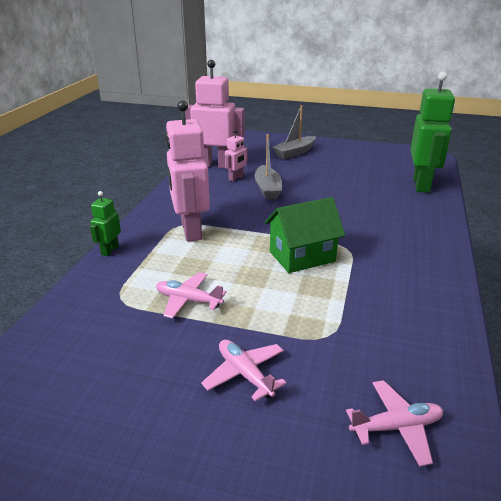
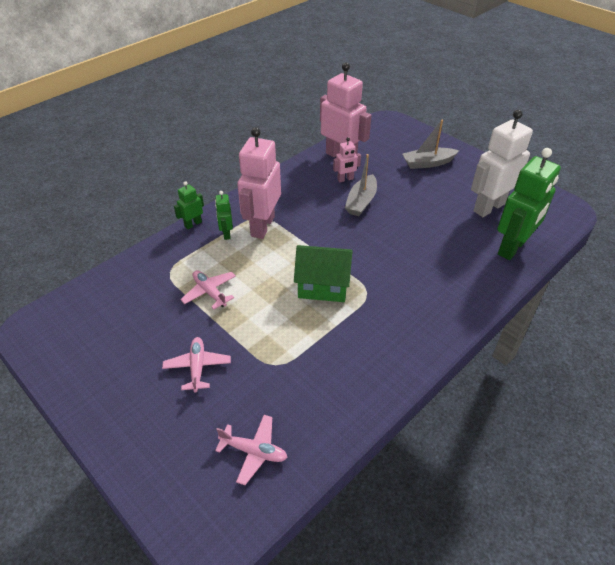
camera: 30 degrees right, 15 degrees up
none -> green robot [215,191,233,240]
none -> white robot [471,110,533,217]

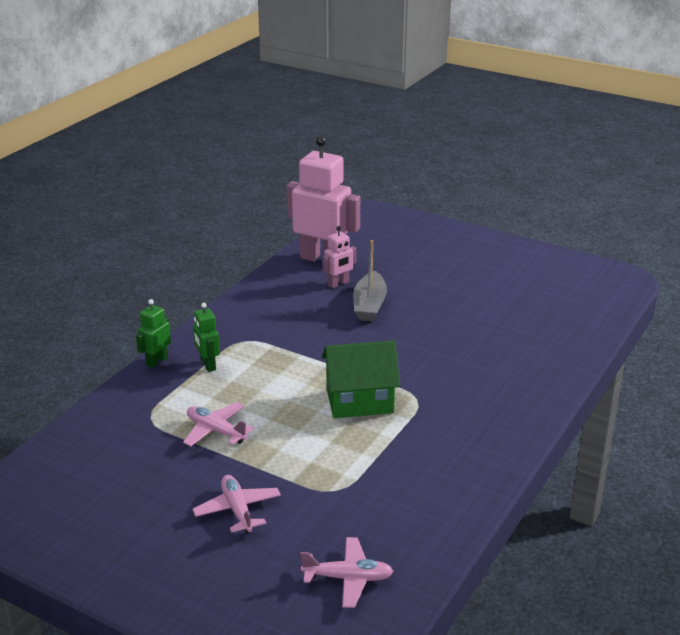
camera: 15 degrees left, 15 degrees down
pink robot [237,127,281,239] -> none
grey boat [402,120,459,169] -> none
white robot [471,110,533,217] -> none
green robot [497,148,561,260] -> none

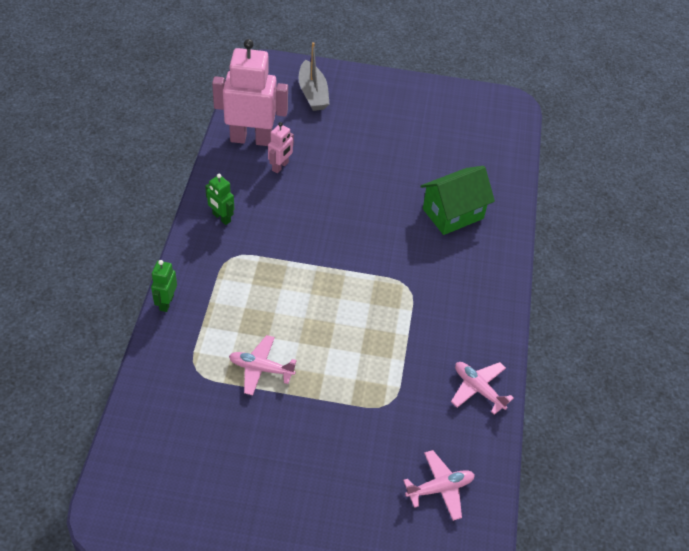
camera: 25 degrees left, 20 degrees up
pink plane [192,475,281,534] -> pink plane moved to [451,362,514,415]
green robot [193,303,220,372] -> green robot moved to [205,174,234,225]
green house [322,340,400,418] -> green house moved to [420,166,495,235]
grey boat [353,240,387,321] -> grey boat moved to [298,42,330,111]

